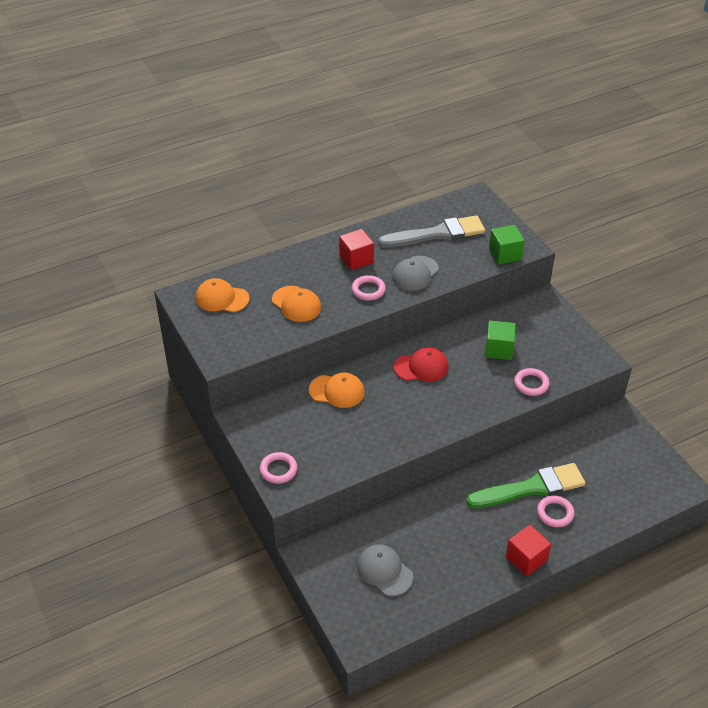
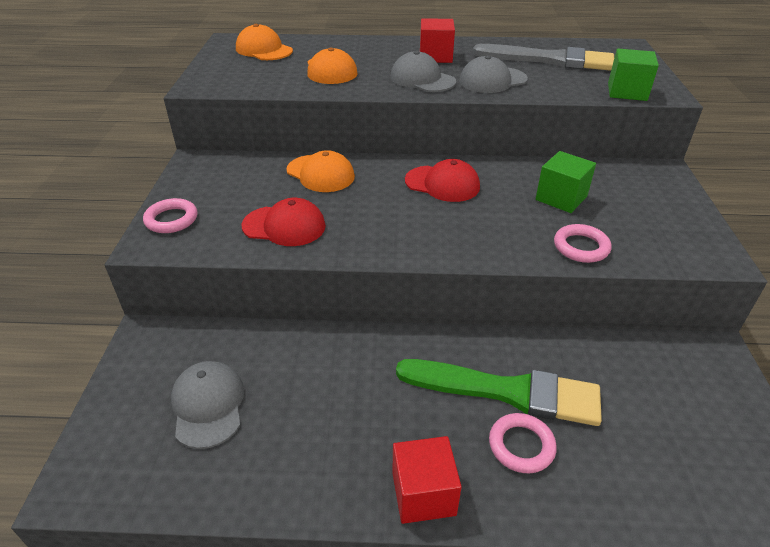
camera: 30 degrees right, 5 degrees down
pink ring [351,275,386,301] -> grey cap [390,51,456,92]
none -> red cap [241,198,326,246]

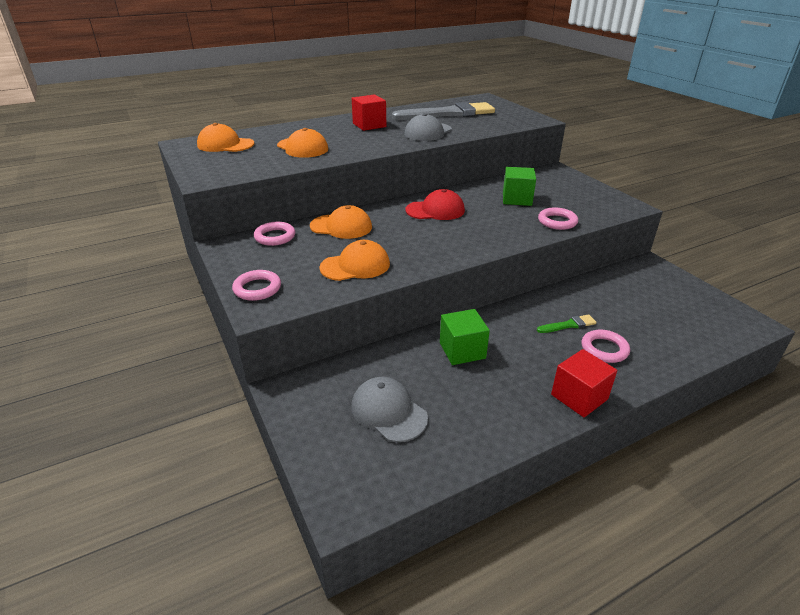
camera: 30 degrees left, 5 degrees down
red cap [241,198,326,246] -> orange cap [319,240,390,281]
grey cap [390,51,456,92] -> none
green brush [396,359,602,426] -> green brush [537,314,596,333], size x0.43
green cube [608,49,659,101] -> green cube moved to [440,309,490,365]
none -> pink ring [254,222,295,246]

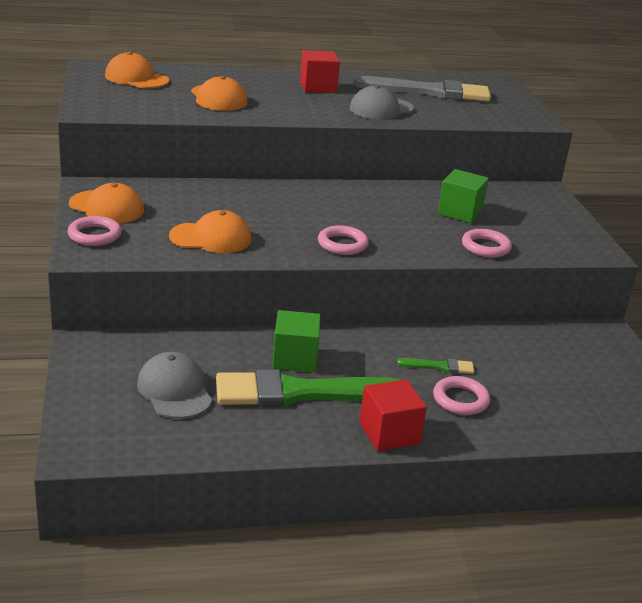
camera: 15 degrees right, 5 degrees down
pink ring [254,222,295,246] -> pink ring moved to [318,225,369,255]
orange cap [310,205,372,239] -> orange cap moved to [69,183,144,223]
red cap [406,189,465,220] -> none
none -> green brush [216,369,400,407]

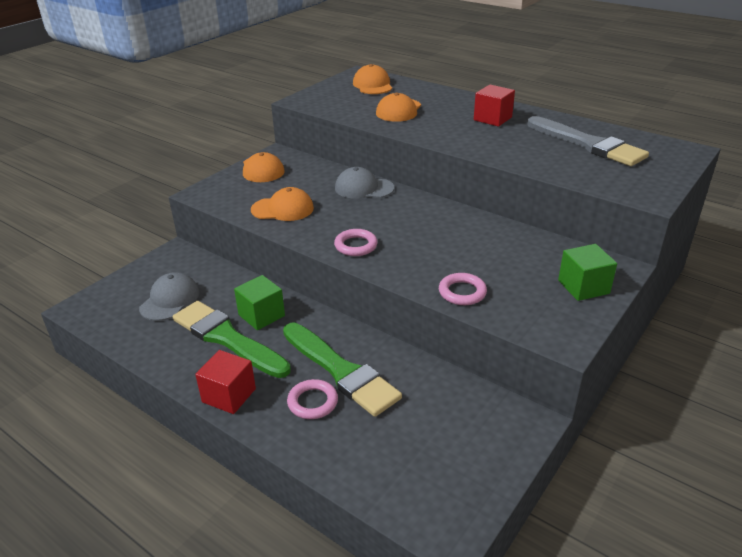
camera: 50 degrees right, 5 degrees up
pink ring [68,216,122,246] -> none
orange cap [169,210,251,253] -> orange cap turned 45 degrees counterclockwise [251,187,314,221]
grey cap [350,85,414,120] -> grey cap moved to [335,167,394,199]
green brush [397,358,474,374] -> green brush [283,322,402,417], size x2.35
green cube [438,169,489,223] -> green cube moved to [558,244,617,301]

